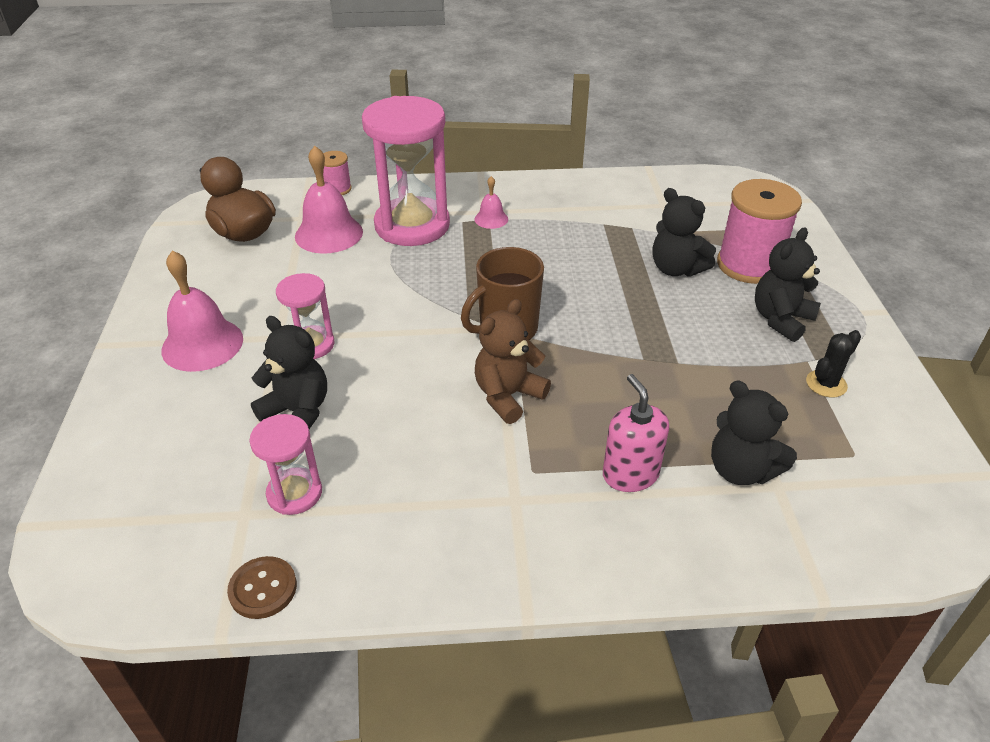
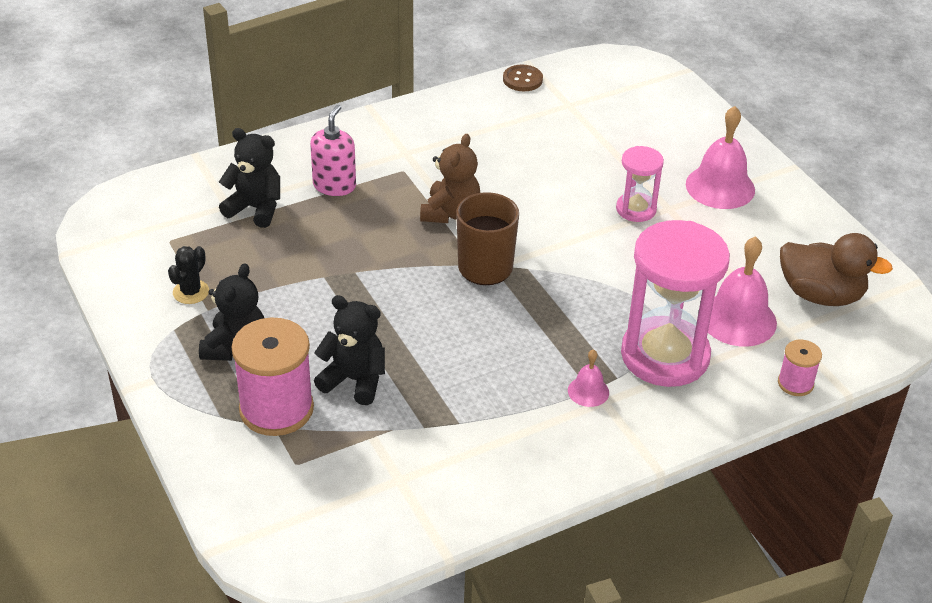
camera: 155 degrees right, 0 degrees up
pink hourglass [249,414,322,515] -> none
black teddy bear [251,316,327,429] -> none
pink soap dispenser [603,374,669,492] -> pink soap dispenser turned 120 degrees counterclockwise [310,105,356,196]

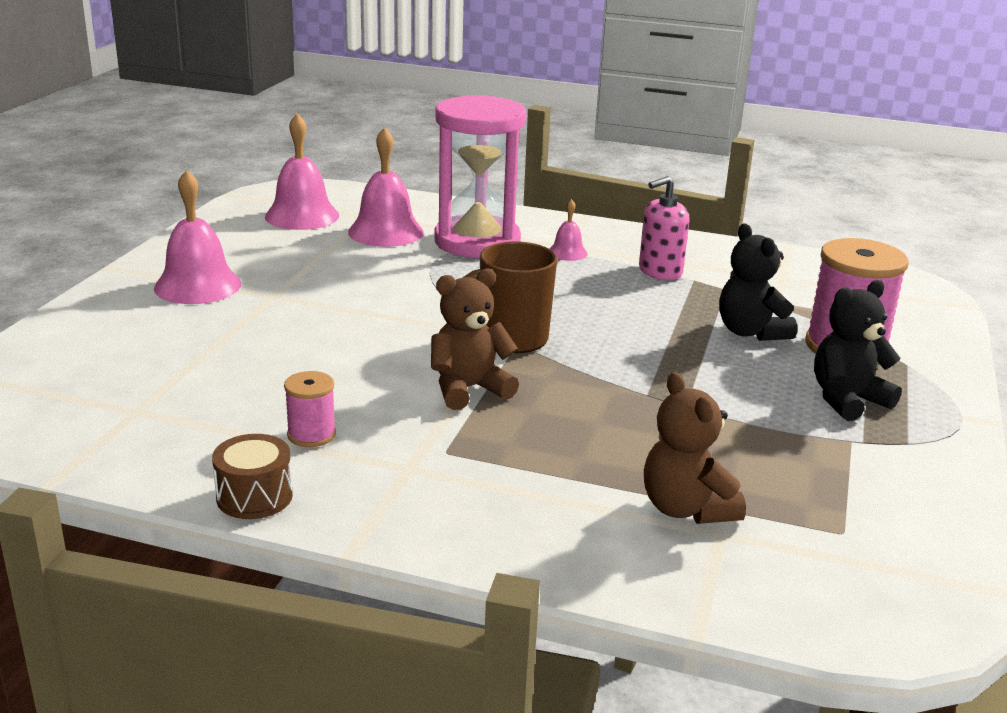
camera: 135 degrees left, 15 degrees down
black cactus [168,246,209,304] -> none
black teddy bear [219,128,280,228] -> brown teddy bear [644,372,746,524]
pink soap dispenser [310,105,356,196] -> pink soap dispenser moved to [639,176,689,280]
brown button [503,65,543,91] -> none
pink hourglass [616,146,664,222] -> none
pink spool [778,340,822,396] -> pink spool moved to [284,371,336,447]
brown duck [780,233,893,306] -> pink bell [265,113,339,230]
none -> brown drum [212,434,293,519]

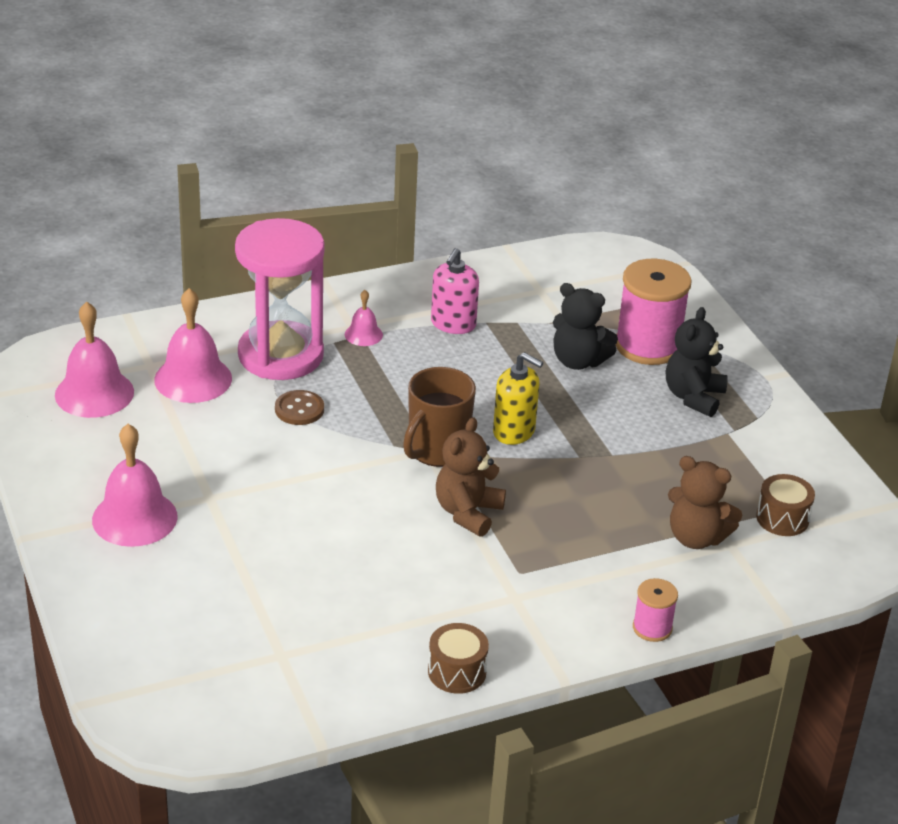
camera: 40 degrees left, 10 degrees up
pink spool [284,371,336,447] -> pink spool moved to [633,578,678,642]
none -> brown button [275,390,324,425]
none -> yellow soap dispenser [493,352,543,445]
none -> brown drum [756,474,815,536]

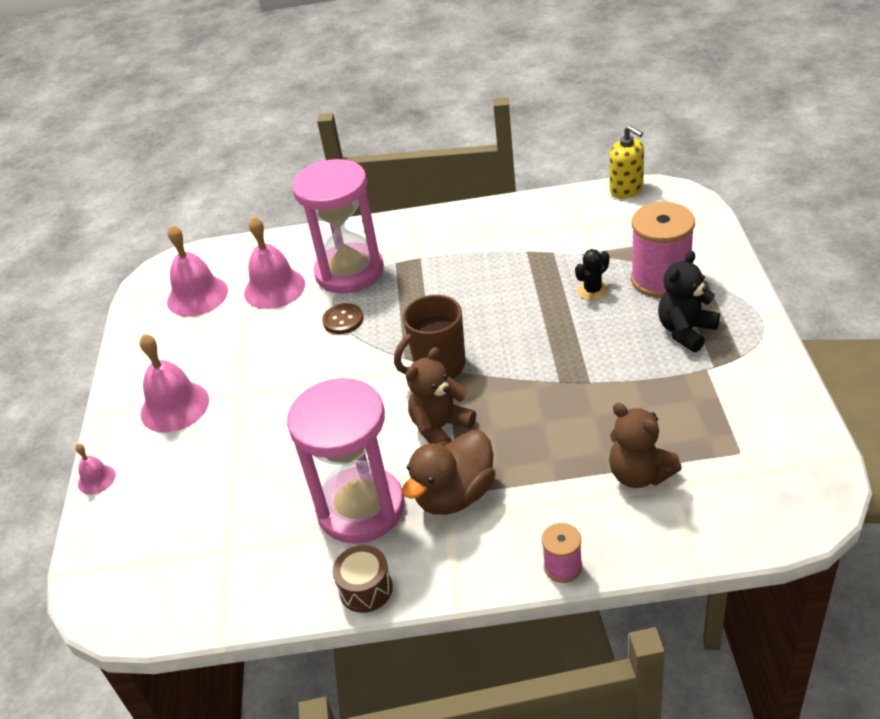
camera: 25 degrees right, 5 degrees up
pink bell [345,290,383,346] -> pink bell moved to [75,444,116,494]
pink soap dispenser [431,248,479,334] -> none
yellow soap dispenser [493,352,543,445] -> yellow soap dispenser moved to [610,125,644,199]
black teddy bear [553,283,618,370] -> black cactus [575,249,609,300]
brown drum [756,474,815,536] -> none
none -> pink hourglass [287,378,404,544]
none -> brown duck [402,430,495,515]

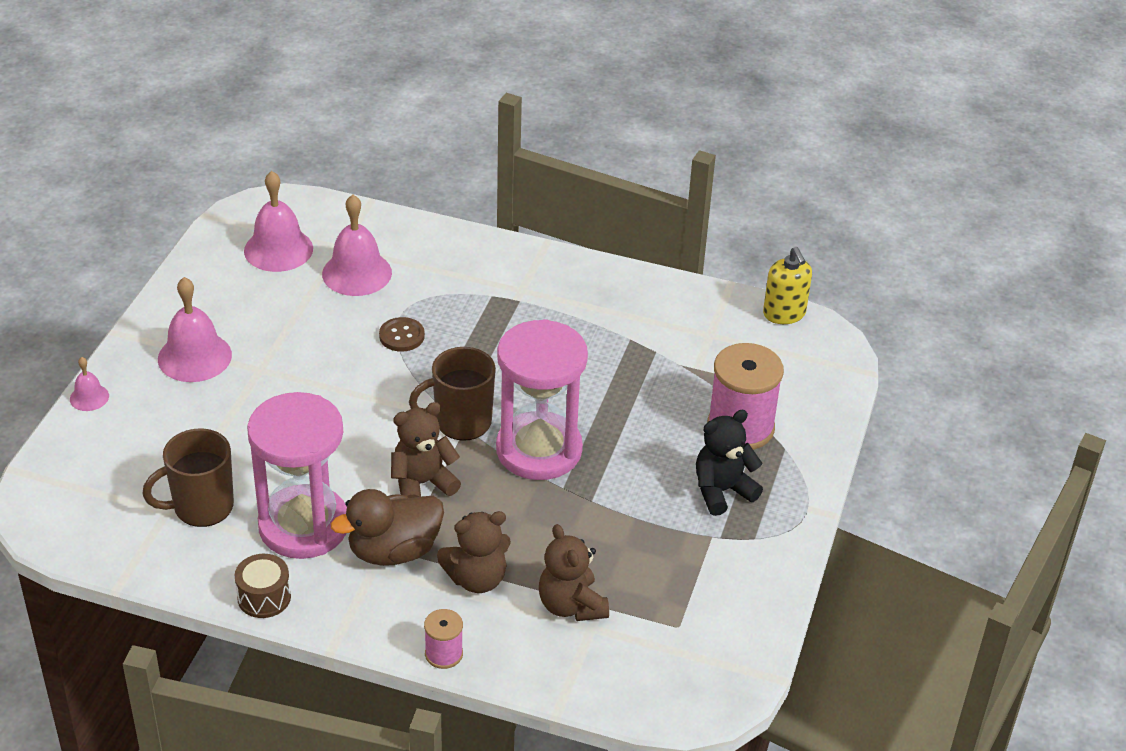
camera: 15 degrees right, 0 degrees up
pink hourglass [292,159,384,294] -> pink hourglass moved to [496,319,588,480]
black cactus [575,249,609,300] -> none
none -> brown mug [143,428,234,527]
none -> brown teddy bear [437,511,511,593]

